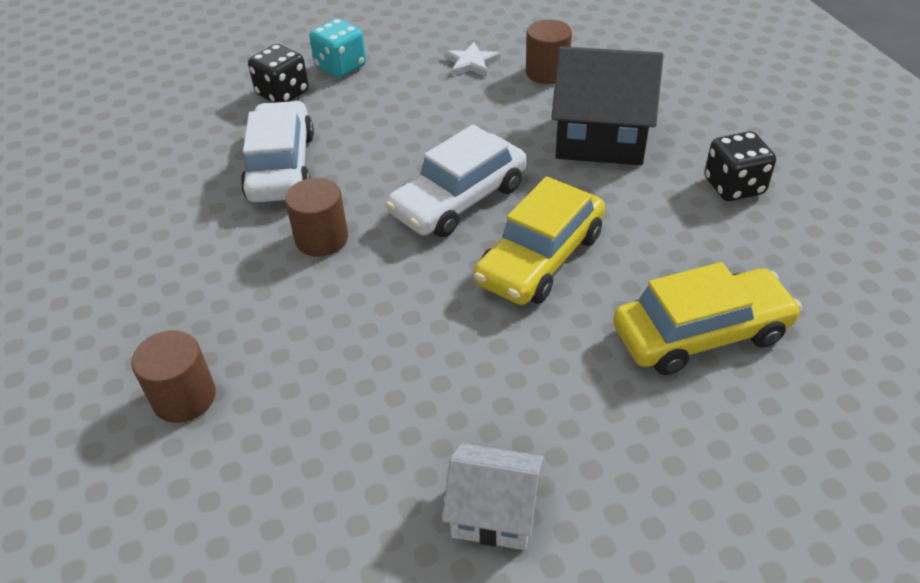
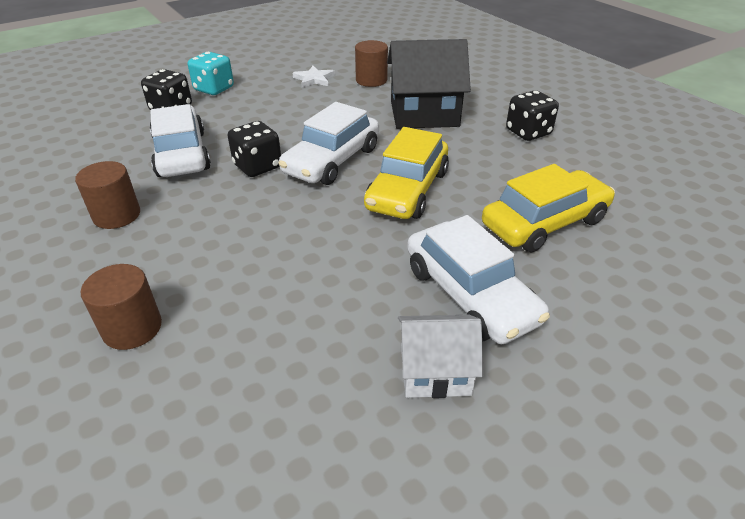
camera: 15 degrees left, 5 degrees down
brown cylinder [285,178,348,257] -> brown cylinder moved to [75,161,140,229]
none -> black dice [228,121,281,177]
none -> white car [407,215,550,344]

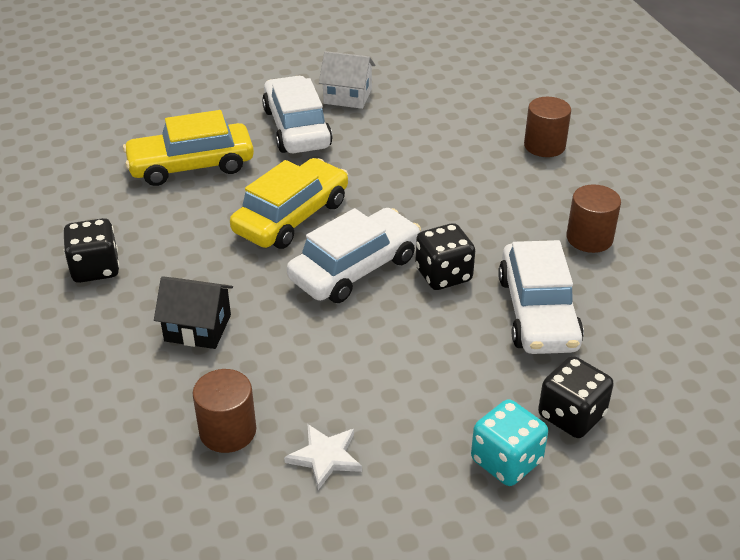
camera: 165 degrees left, 0 degrees up
black house [387,39,471,129] -> black house [154,276,233,349], size x0.59

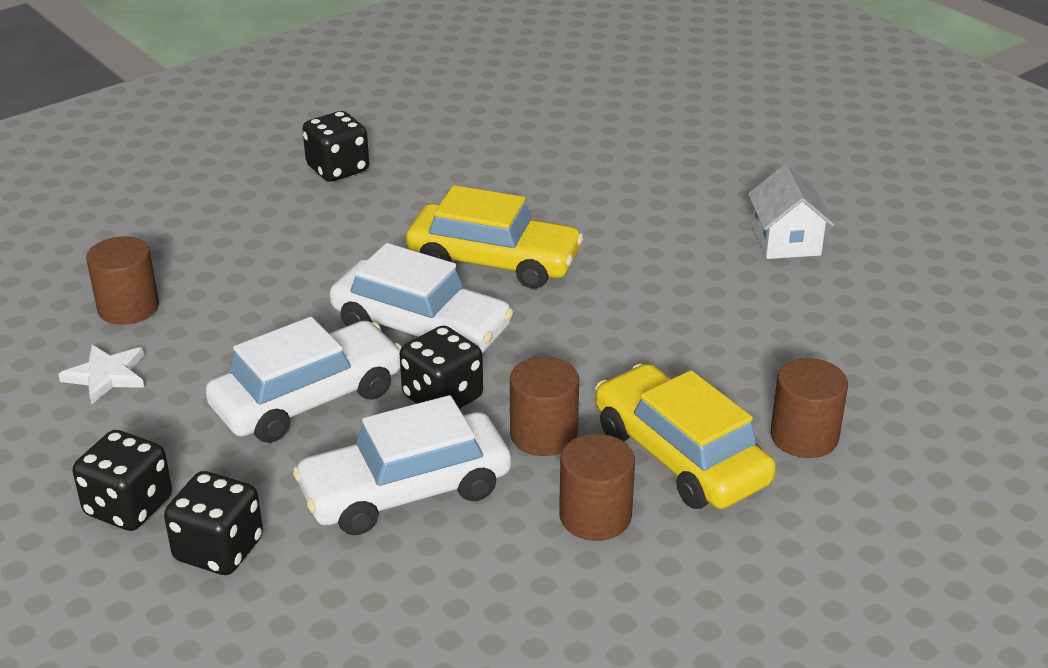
camera: 70 degrees right, 5 degrees down
yellow car [123,110,254,186] -> yellow car moved to [595,364,776,509]
black house [154,276,233,349] -> none
white car [262,76,333,153] -> white car moved to [205,317,402,443]
turquoise dice [471,399,548,486] -> black dice [73,430,172,531]
none -> brown cylinder [510,357,579,456]

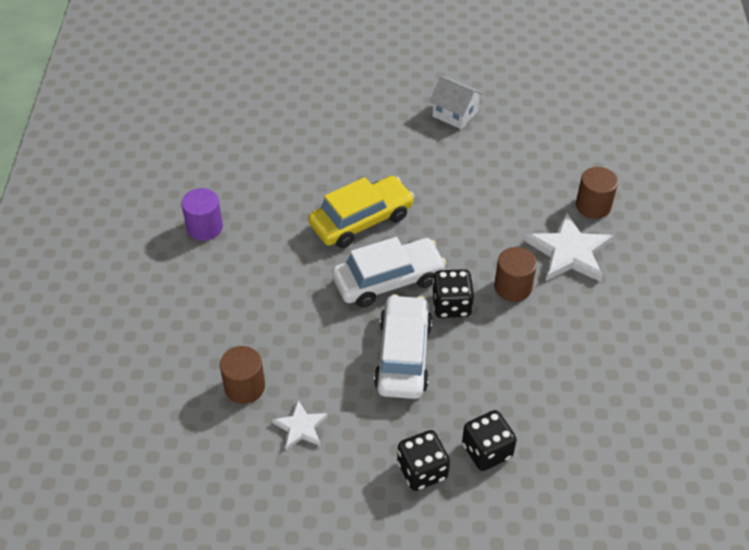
camera: 50 degrees left, 15 degrees up
white car [293,395,511,535] -> none
black dice [303,111,369,182] -> purple cylinder [181,188,223,241]
brown cylinder [559,434,635,541] -> none
yellow car [595,364,776,509] -> white star [525,212,613,282]

